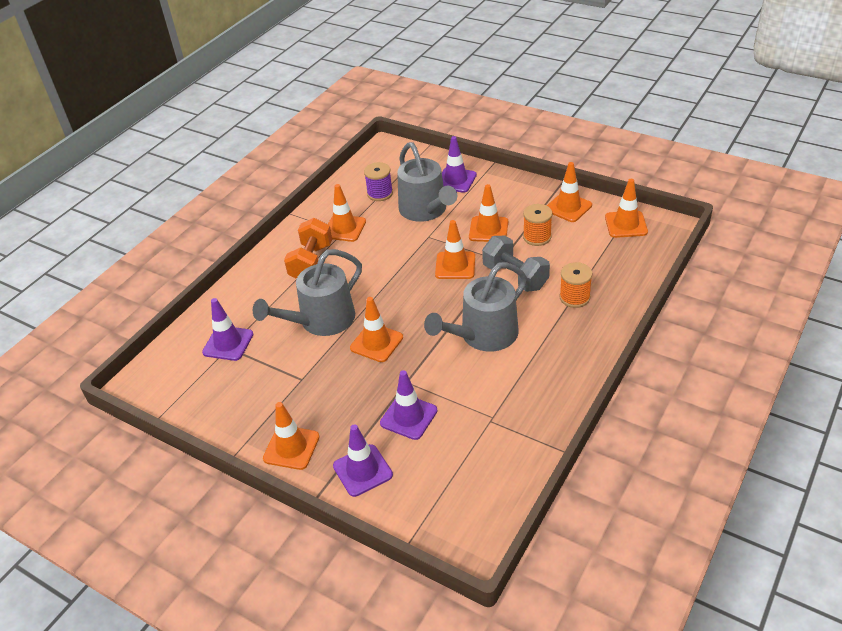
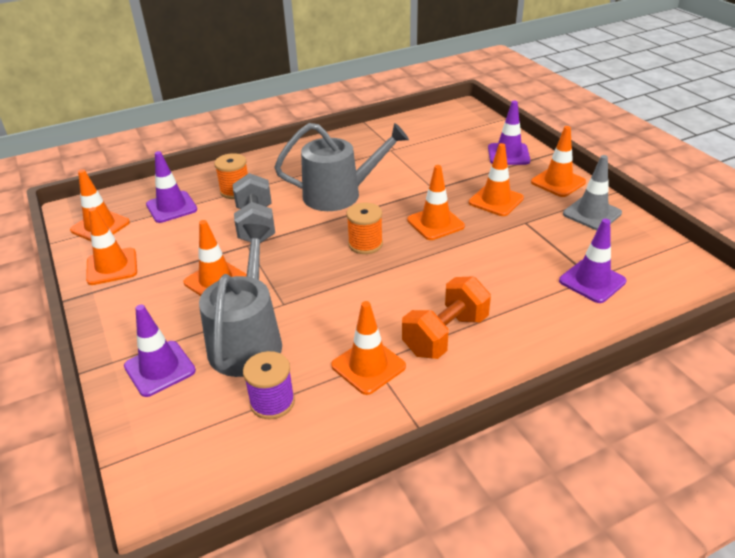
camera: 150 degrees left, 5 degrees down
grey watering can [253,249,362,336] -> none
purple traffic cone [380,370,437,440] -> purple traffic cone moved to [146,151,197,223]
orange traffic cone [435,220,475,279] -> orange traffic cone moved to [469,143,524,216]
orange spool [523,204,552,246] -> orange spool moved to [346,203,383,254]
none -> grey traffic cone [563,155,622,230]

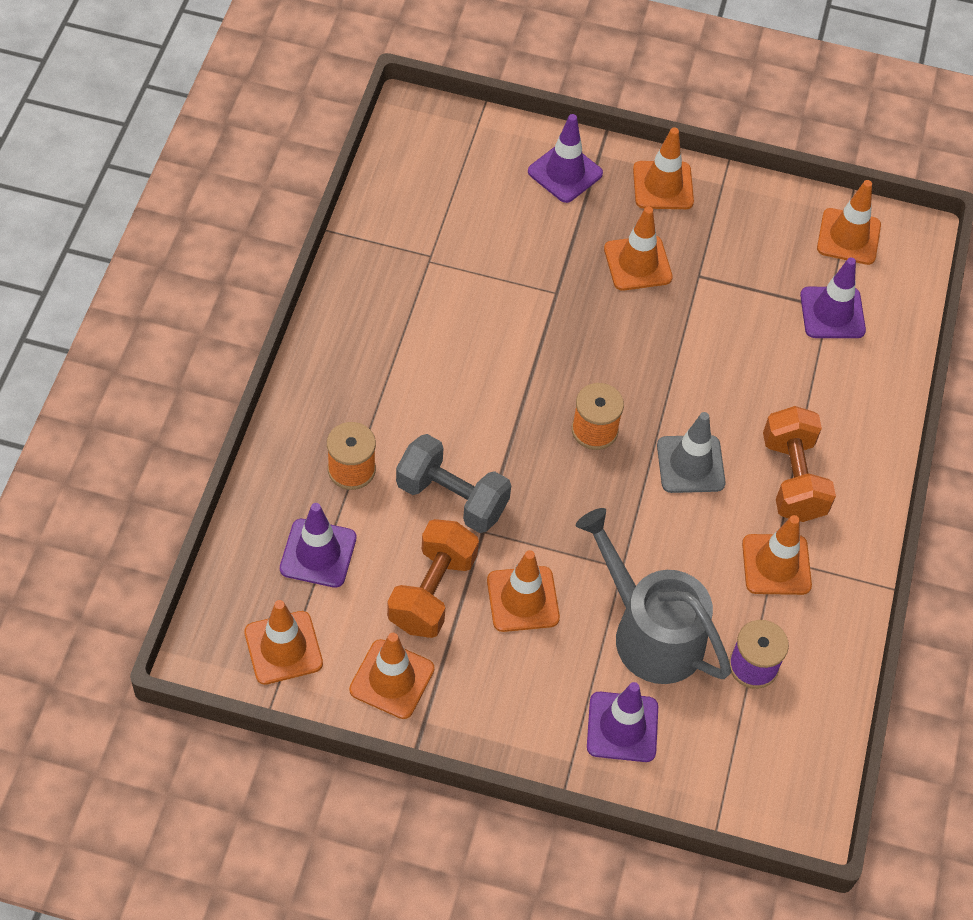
camera: 55 degrees left, 20 degrees up
grey watering can [274,123,409,211] -> none
orange traffic cone [407,165,465,240] -> orange traffic cone moved to [817,180,881,265]
grey traffic cone [563,155,622,230] -> grey traffic cone moved to [657,412,726,493]
none -> orange dumbbell [387,519,479,638]

